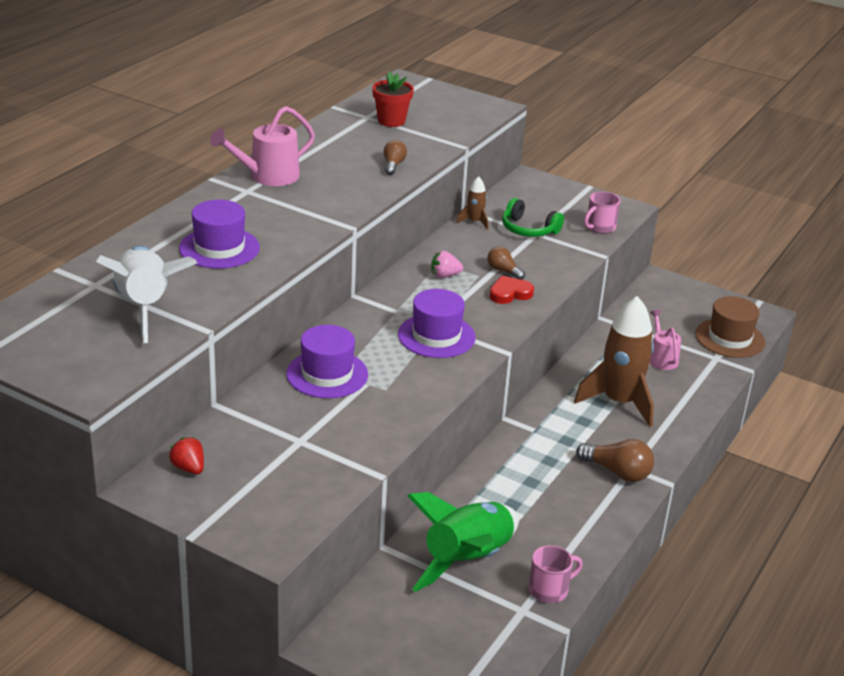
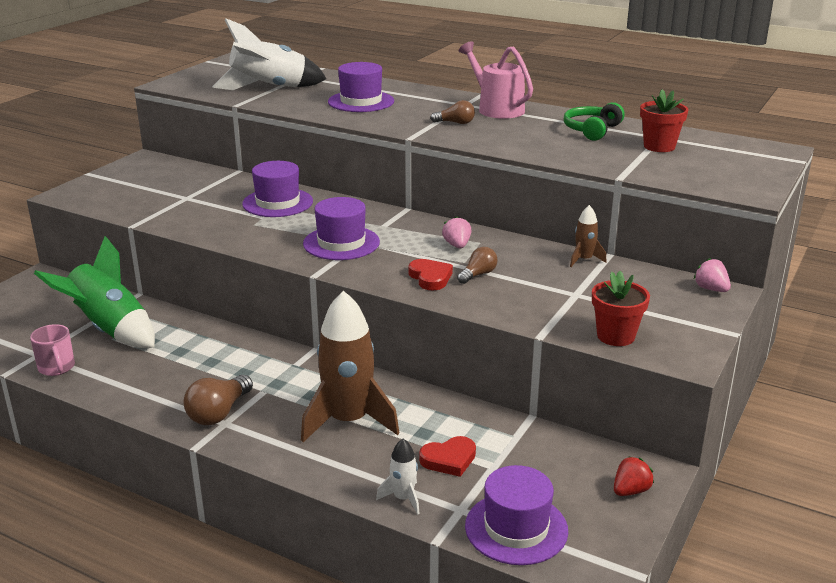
camera: 90 degrees right, 5 degrees down
red strawberry [169,437,204,474] -> red strawberry moved to [614,456,654,496]
brown light bulb [383,140,407,175] -> brown light bulb moved to [430,100,475,124]
green headphones [502,198,564,237] -> green headphones moved to [564,102,625,141]
pink mug [584,191,621,234] -> red flower pot [592,271,650,346]
pink watering can [650,310,681,370] -> red heart [419,436,476,477]
brown hat [695,296,765,358] -> purple hat [465,465,568,565]
none -> white rocket [376,439,420,514]
none -> pink strawberry [694,258,731,292]

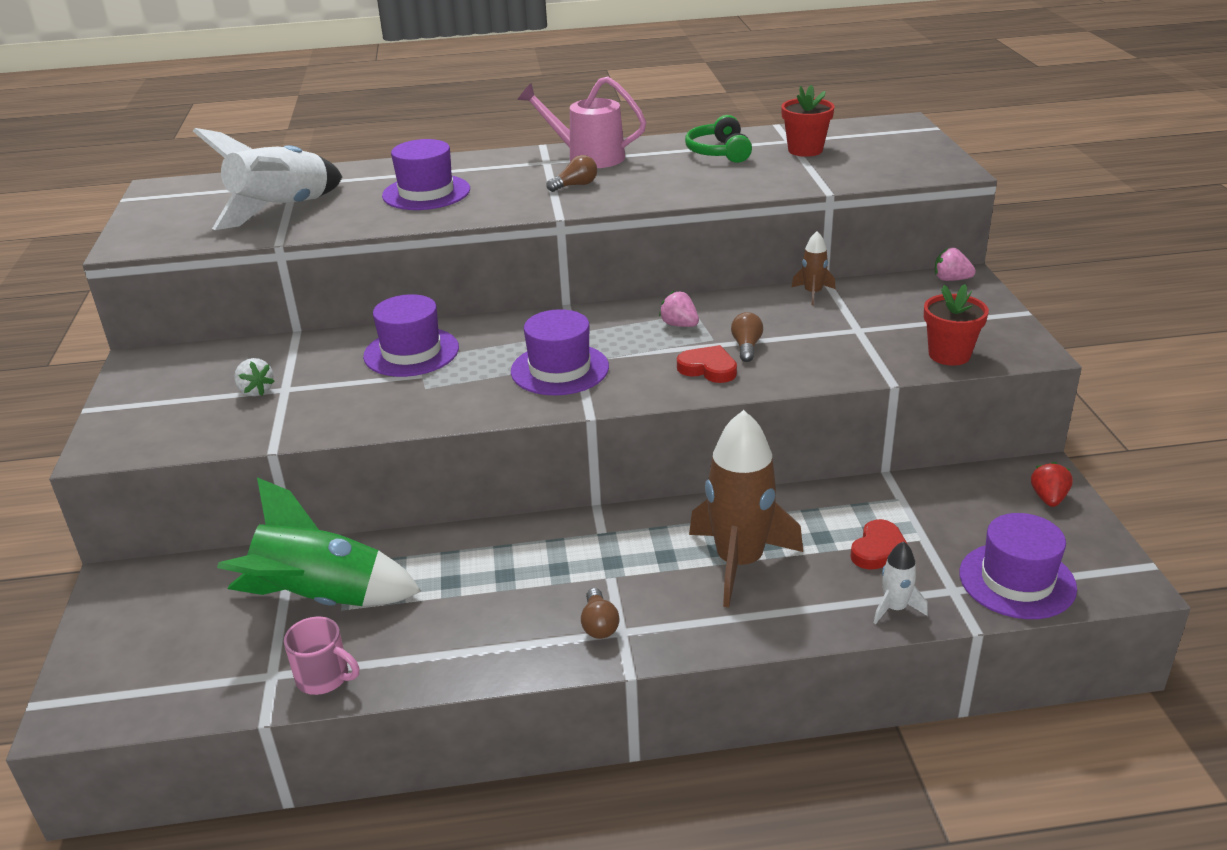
camera: 35 degrees left, 5 degrees up
brown light bulb [184,375,253,425] -> brown light bulb [581,588,620,639], size x0.63
none -> white strawberry [234,358,275,396]

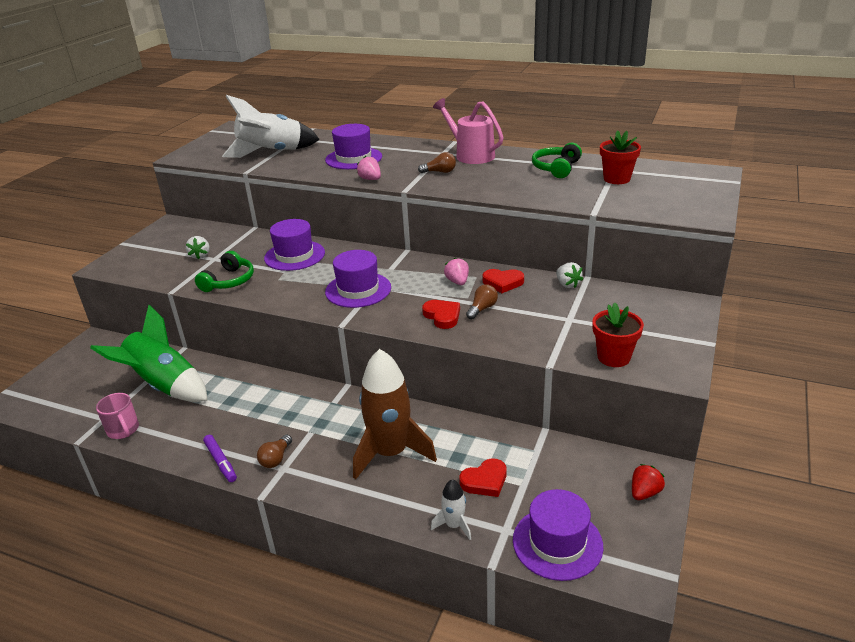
camera: 30 degrees right, 0 degrees up
brown rocket [792,231,835,305] -> white strawberry [556,262,583,288]
pink strawberry [935,248,976,281] -> pink strawberry moved to [357,156,381,180]
none -> green headphones [195,251,254,292]
none -> purple marker [203,435,237,482]
none -> red heart [482,269,524,293]

